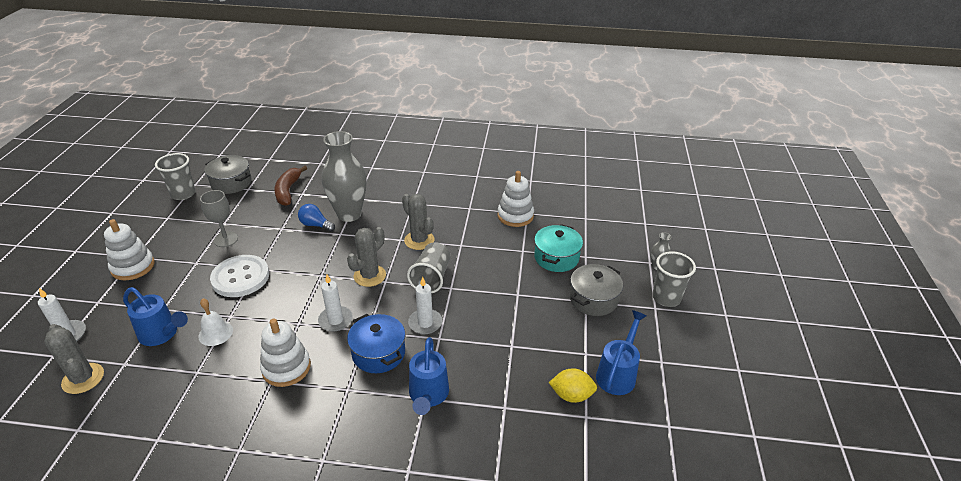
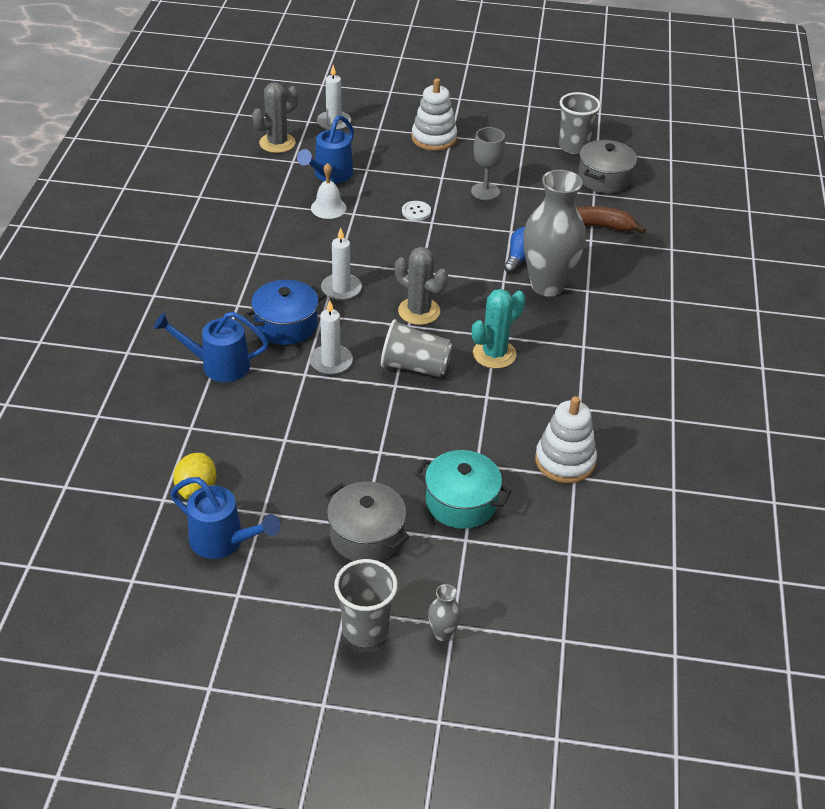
camera: 90 degrees right, 5 degrees up
white button [210,255,269,297] -> white button [402,201,431,221], size x0.45
white stacking toy [260,319,311,387] -> none
grey cactus [402,194,434,250] -> turquoise cactus [472,289,525,369]

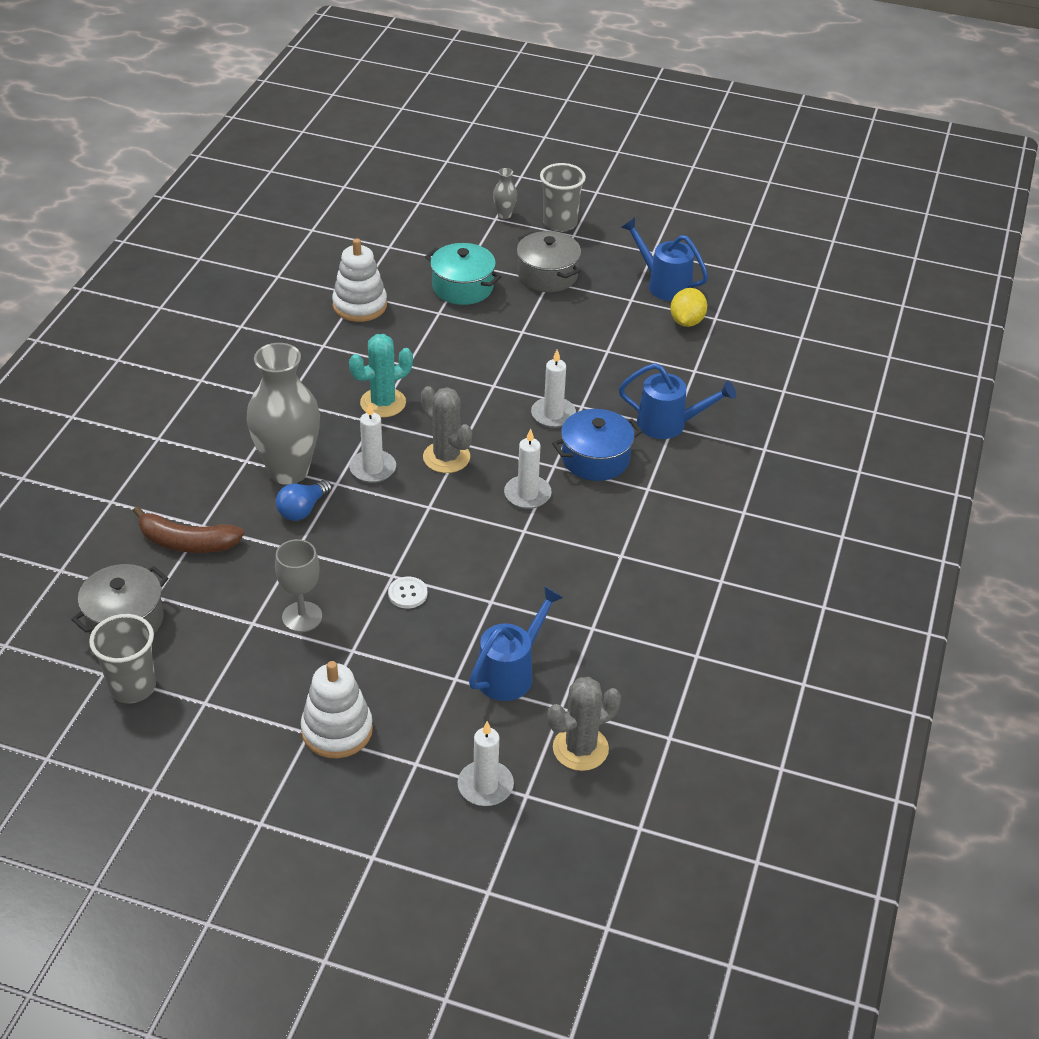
camera: 170 degrees left, 0 degrees up
white bell [311,163,346,219] -> none
grey cup [381,319,453,377] -> none
none -> white candle [349,403,396,483]

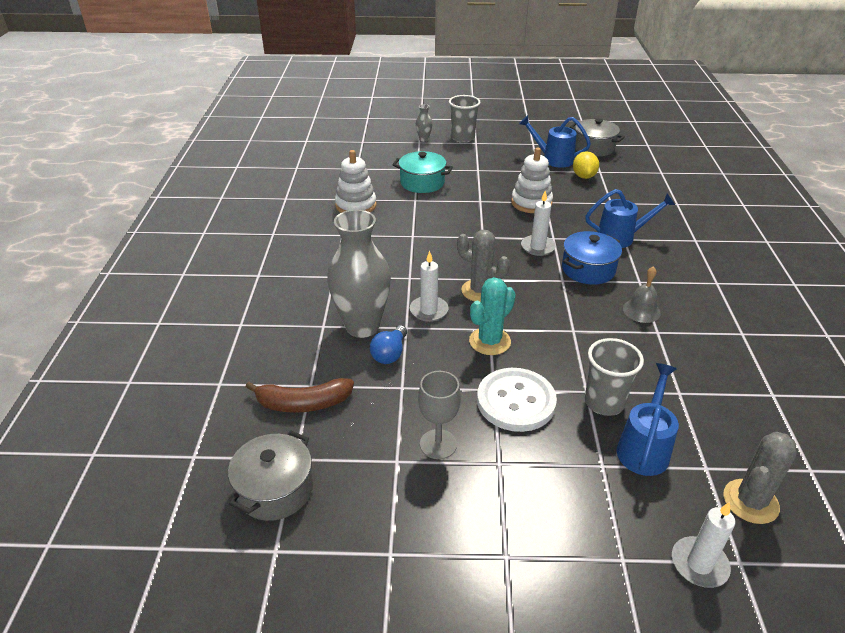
camera: 15 degrees left, 5 degrees down
grey cup [89,614,156,703] -> grey cup moved to [585,338,644,416]
white stacking toy [301,661,373,758] -> white stacking toy moved to [511,148,553,213]
turquoise cactus [349,334,413,418] -> turquoise cactus moved to [469,277,516,355]
white button [388,577,427,609] -> white button [477,368,557,432], size x2.25
white candle [504,428,552,509] -> none
grey pot [517,231,581,292] -> grey pot moved to [570,118,625,156]
none -> grey bell [623,266,661,323]

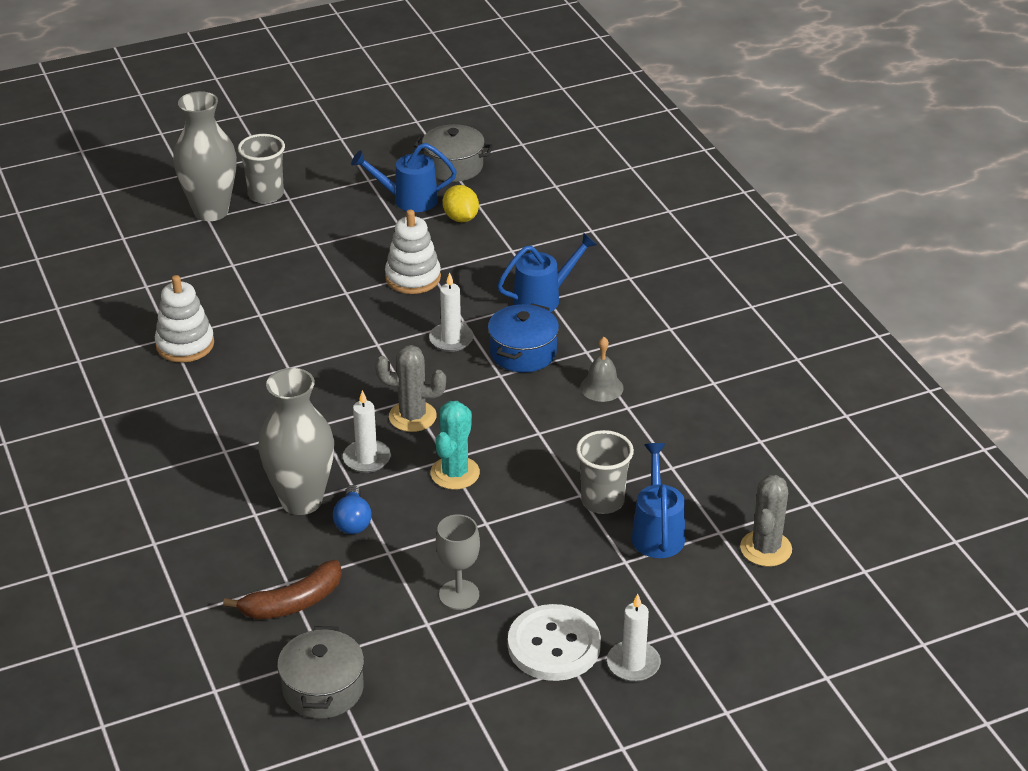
camera: 25 degrees left, 0 degrees up
turquoise pot [392,151,453,193] -> none
grey vase [416,104,433,142] -> grey vase [173,91,237,221], size x2.43
white button [477,368,557,432] -> white button moved to [508,604,601,681]
white candle [672,502,735,588] -> white candle moved to [607,594,661,682]

